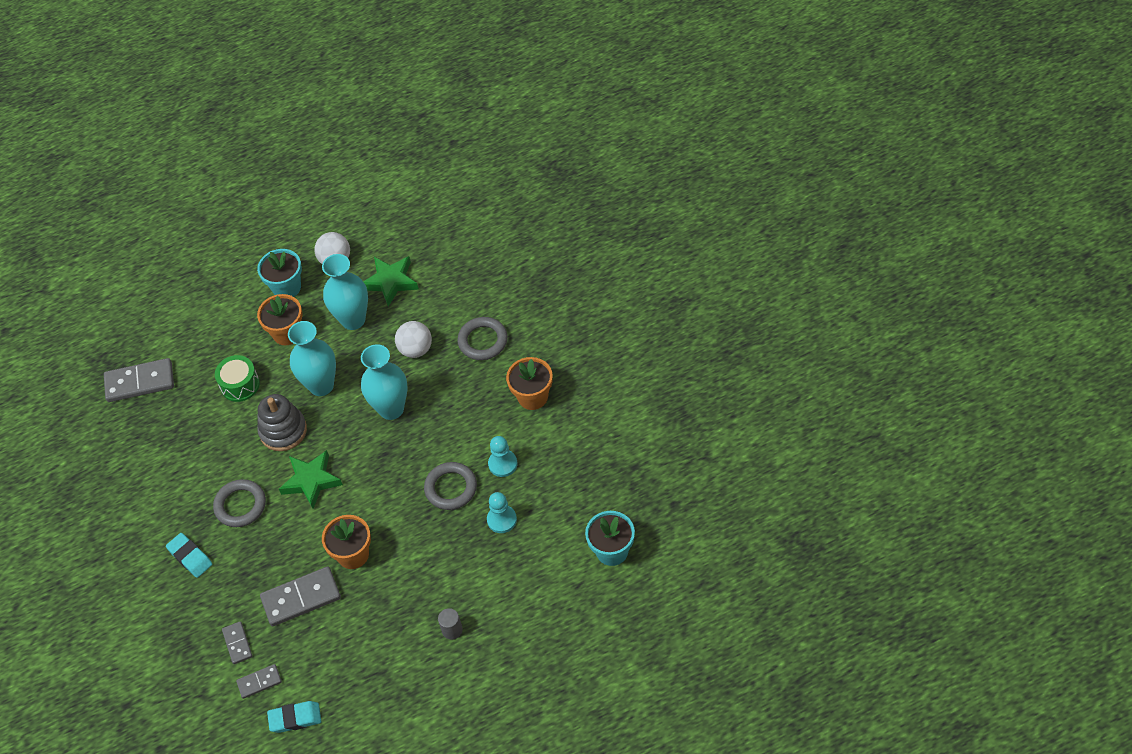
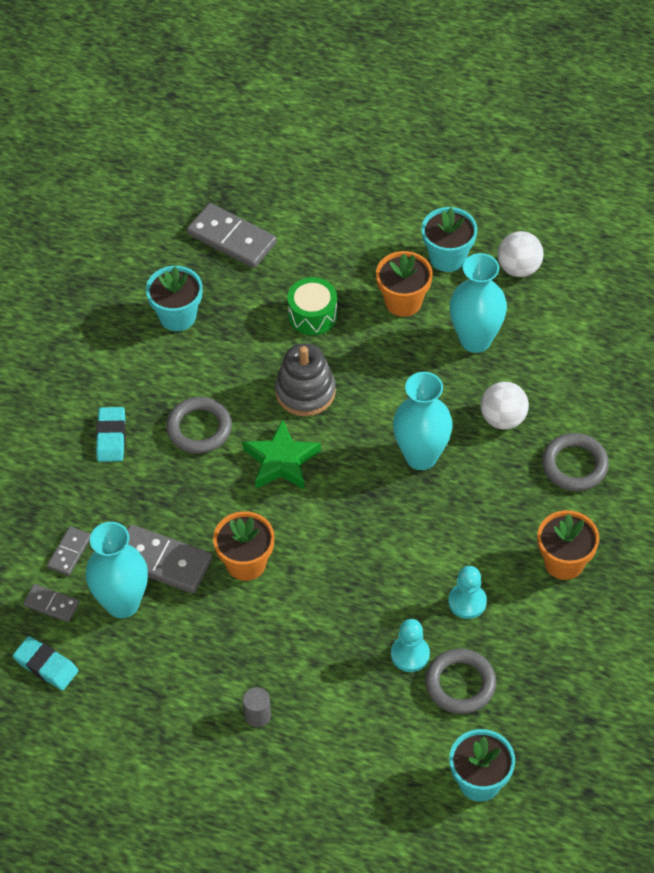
camera: 40 degrees right, 0 degrees up
turquoise vase [288,321,336,396] -> turquoise vase moved to [85,522,148,618]
green star [363,256,419,307] -> none
grey ring [424,462,477,510] -> grey ring moved to [425,648,496,714]
none -> turquoise flower pot [146,266,203,331]

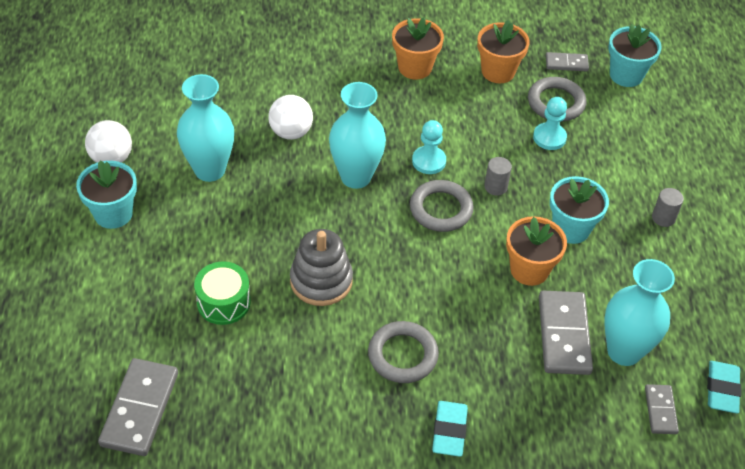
camera: 115 degrees left, 5 degrees down
grey domino [47,526,91,576] -> grey domino moved to [546,52,589,72]
turquoise eraser [96,407,125,462] -> turquoise eraser turned 60 degrees counterclockwise [432,401,468,457]
turquoise flower pot [146,266,203,331] -> turquoise flower pot moved to [550,176,609,244]
green star [243,419,321,489] -> none
orange flower pot [376,251,433,317] -> orange flower pot moved to [477,20,530,83]
turquoise pawn [448,566,487,619] -> turquoise pawn moved to [412,120,446,174]
grey ring [542,433,609,491] -> grey ring moved to [410,180,474,232]
none -> grey cylinder [484,157,512,196]

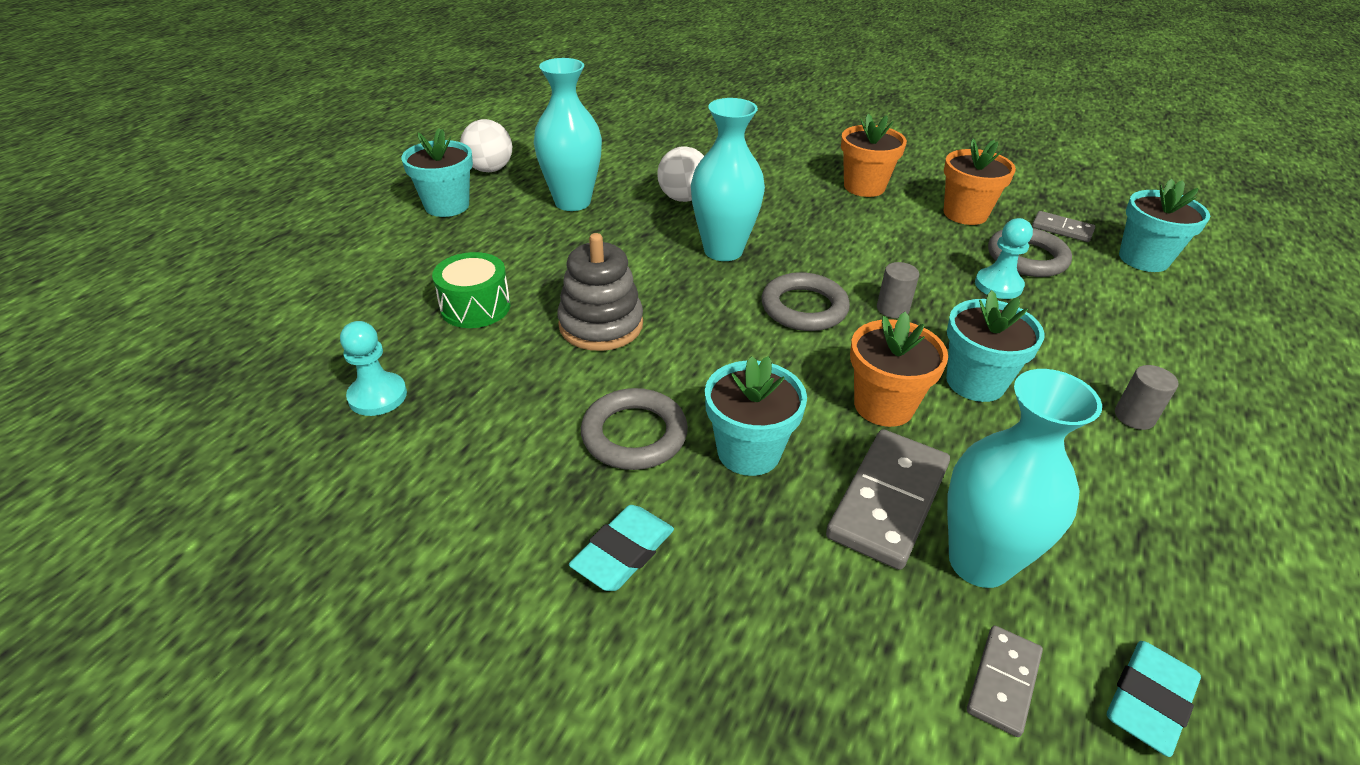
camera: 30 degrees right, 10 degrees down
grey domino [98,358,178,456] -> none
turquoise pawn [412,120,446,174] -> turquoise pawn moved to [340,321,407,416]
none -> turquoise flower pot [705,356,807,476]

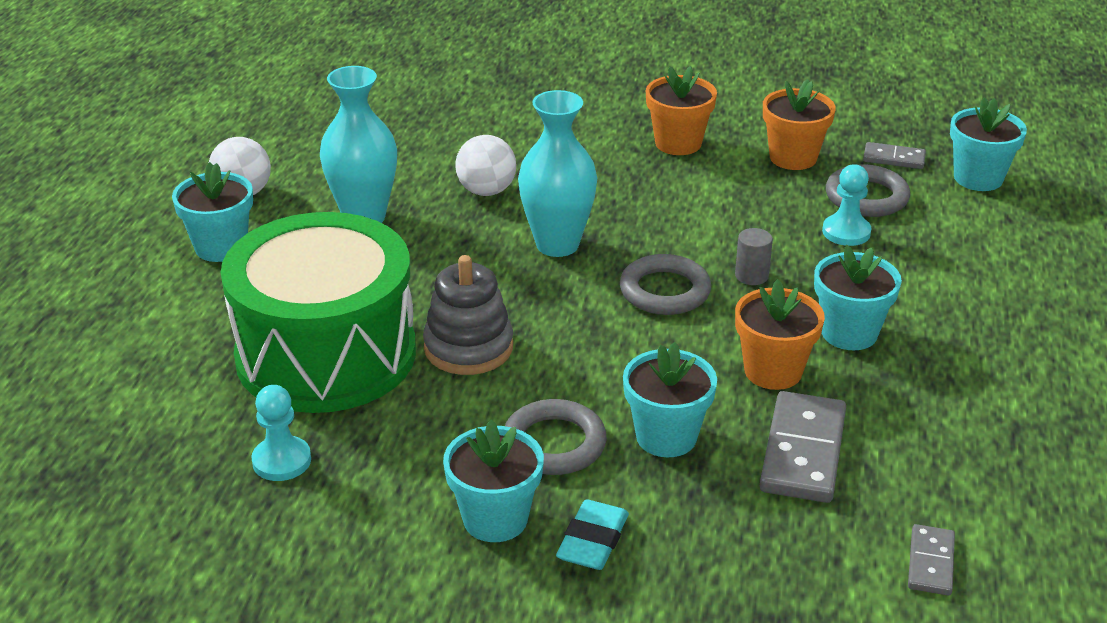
camera: 15 degrees left, 5 degrees down
green drum [432,252,510,328] -> green drum [221,212,416,413], size x2.39
turquoise vase [947,369,1102,588] -> none
turquoise eraser [1107,641,1201,757] -> none
grey cylinder [1115,365,1179,430] -> none
none -> turquoise flower pot [443,420,544,542]

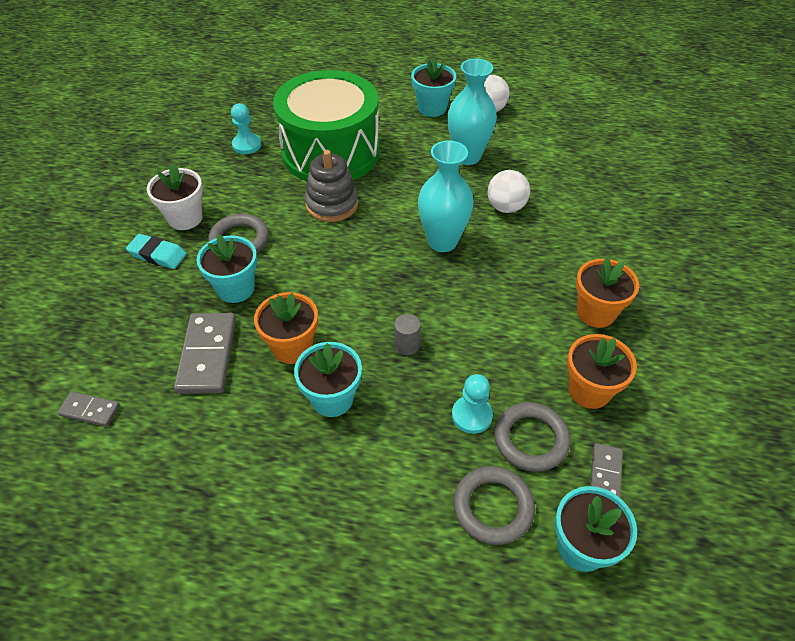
camera: 90 degrees right, 15 degrees up
turquoise flower pot [443,420,544,542] -> white flower pot [147,164,203,230]
grey ring [620,254,711,315] -> grey ring moved to [453,466,535,545]
grey domino [760,391,846,503] -> grey domino turned 75 degrees clockwise [174,313,236,394]

